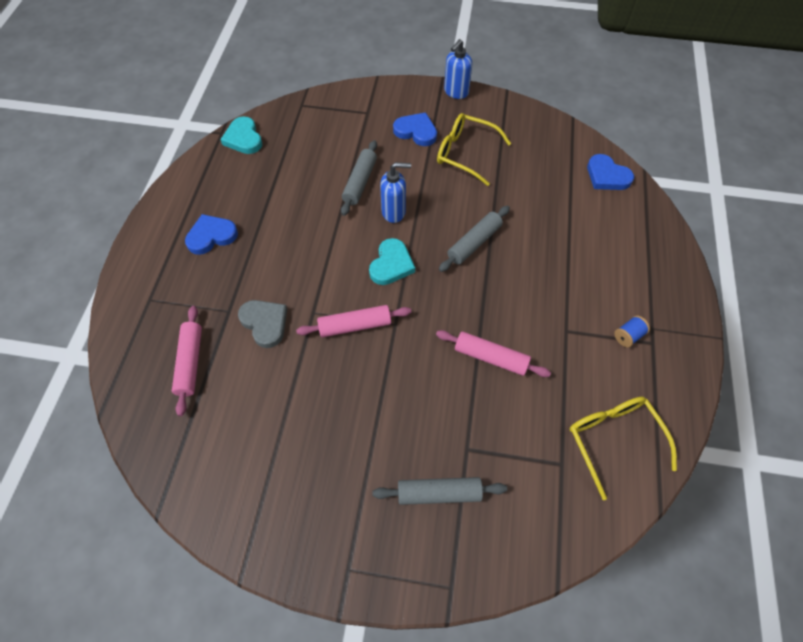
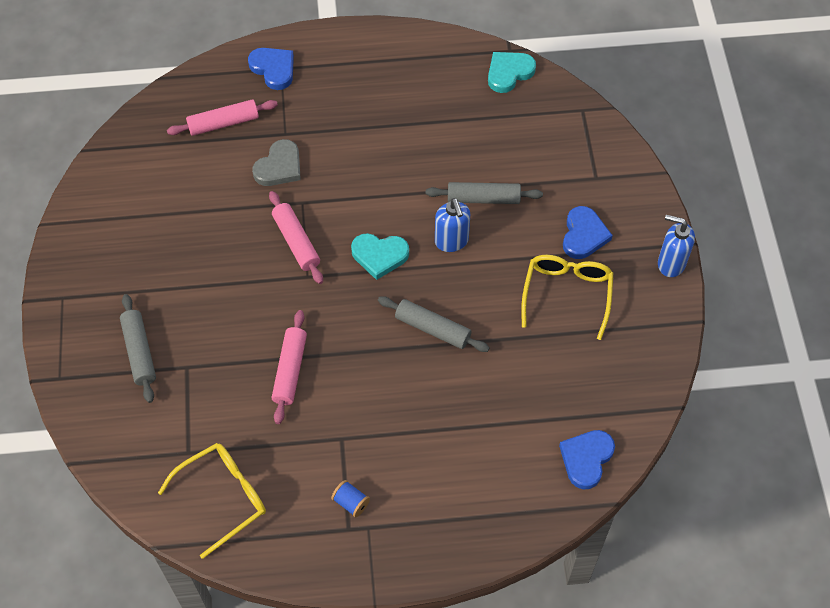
camera: 75 degrees right, 0 degrees up
blue heart [185,214,238,255] -> blue heart moved to [248,48,294,90]

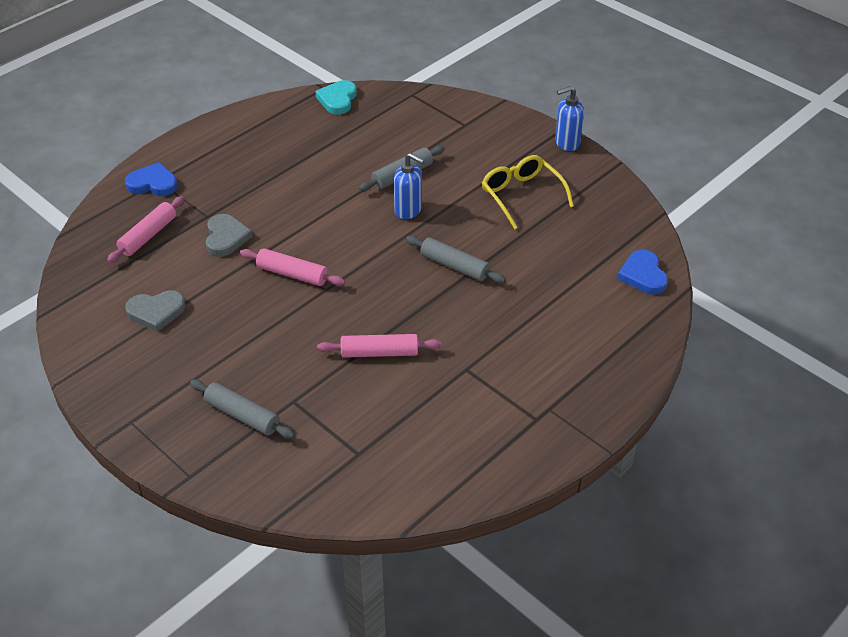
camera: 40 degrees left, 15 degrees down
yellow glasses [158,443,266,559] -> none
pink rolling pin [272,310,307,424] -> pink rolling pin turned 60 degrees counterclockwise [317,334,441,358]
blue spool [331,480,370,517] -> none
turquoise heart [351,233,409,280] -> none
grey rolling pin [378,296,490,352] -> grey rolling pin turned 45 degrees clockwise [406,236,506,283]
blue heart [563,206,613,259] -> none
none -> grey heart [125,290,186,332]

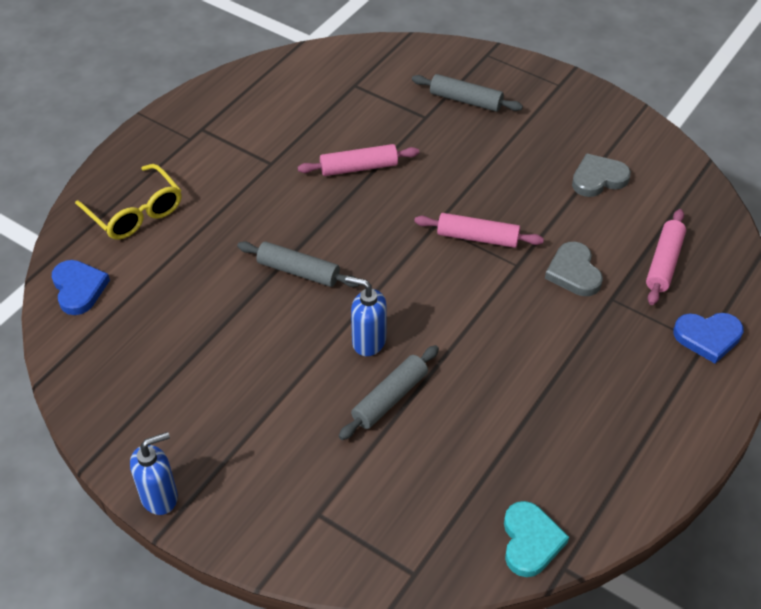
camera: 170 degrees right, 5 degrees up
yellow glasses [482,155,574,229] -> yellow glasses moved to [75,164,182,240]

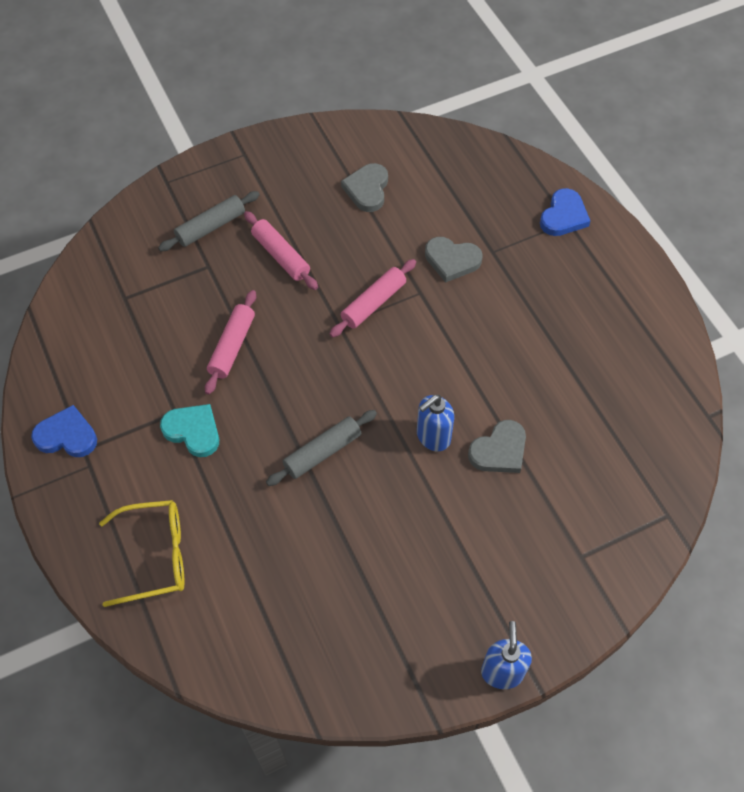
camera: 60 degrees left, 10 degrees up
blue heart [52,260,110,315] -> blue heart moved to [31,405,97,457]
grey rolling pin [339,345,439,440] -> grey heart [468,420,526,473]
turquoise heart [504,501,569,577] -> turquoise heart moved to [160,404,219,457]
pink rolling pin [646,209,686,305] -> pink rolling pin moved to [244,211,318,290]

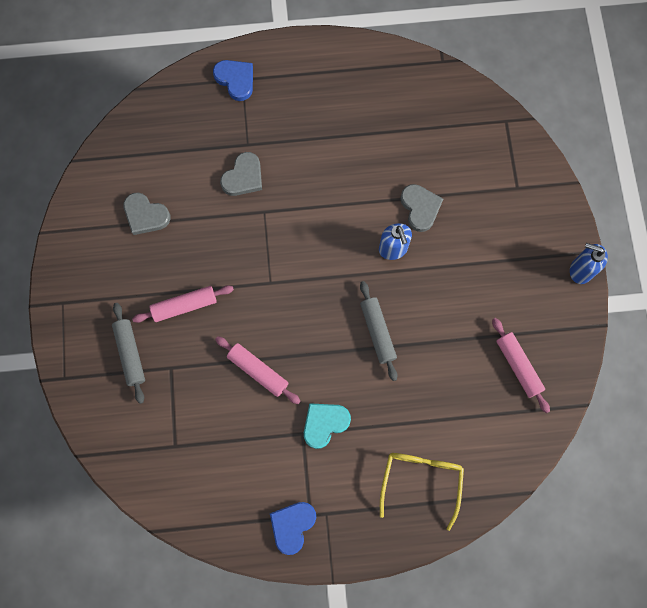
camera: 70 degrees left, 15 degrees up
pink rolling pin [330,259,416,337] -> pink rolling pin moved to [492,318,550,413]

